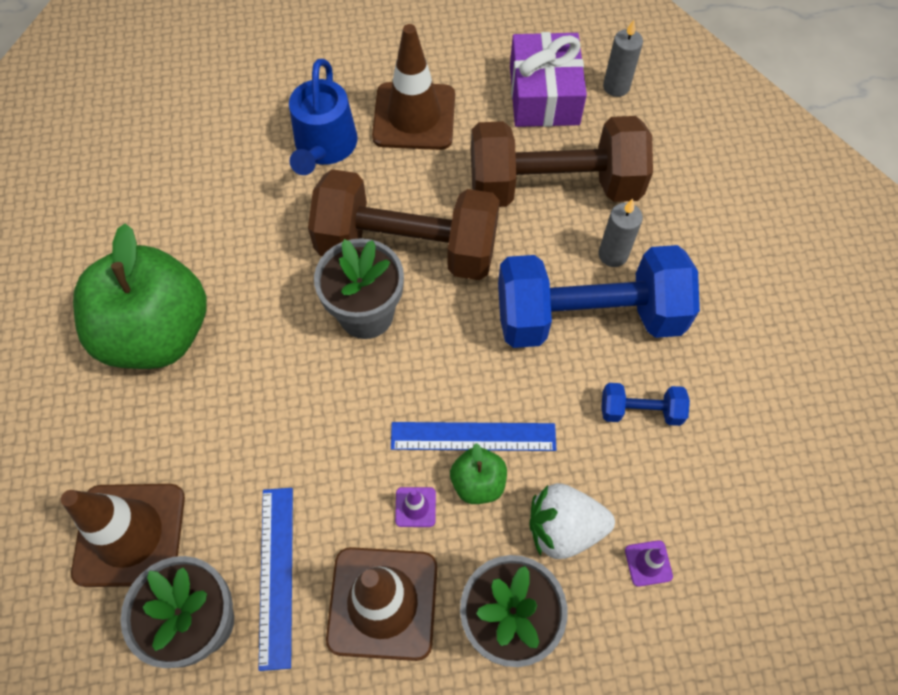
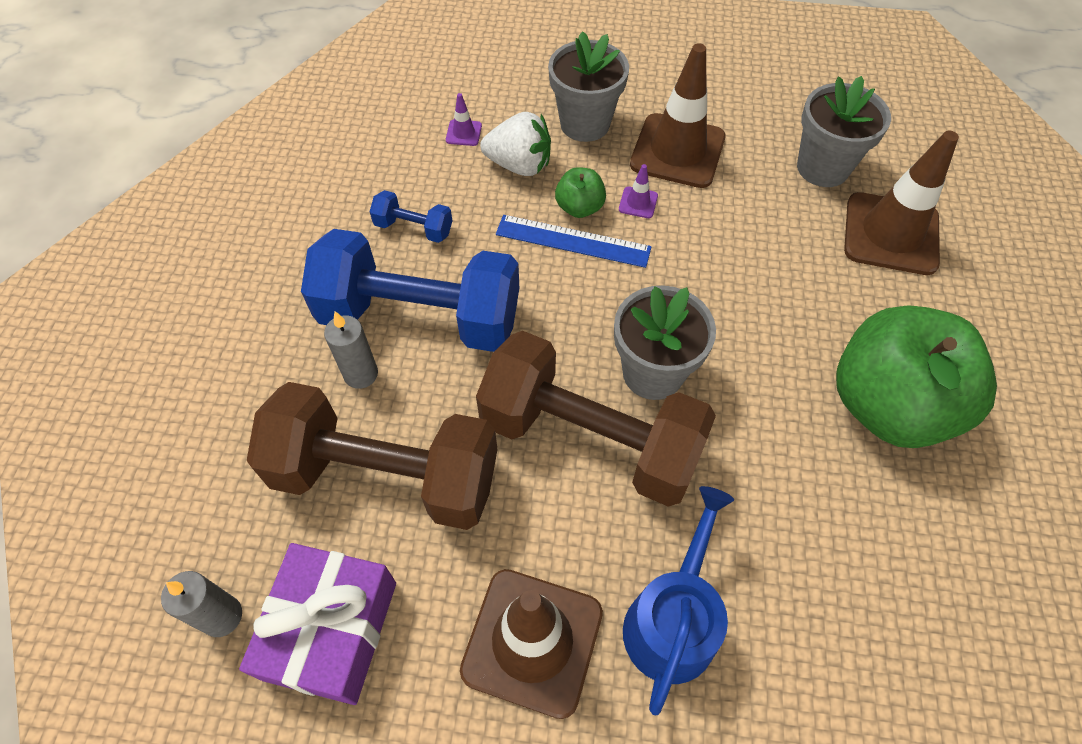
camera: 165 degrees left, 5 degrees down
blue ruler [258,488,293,671] -> none

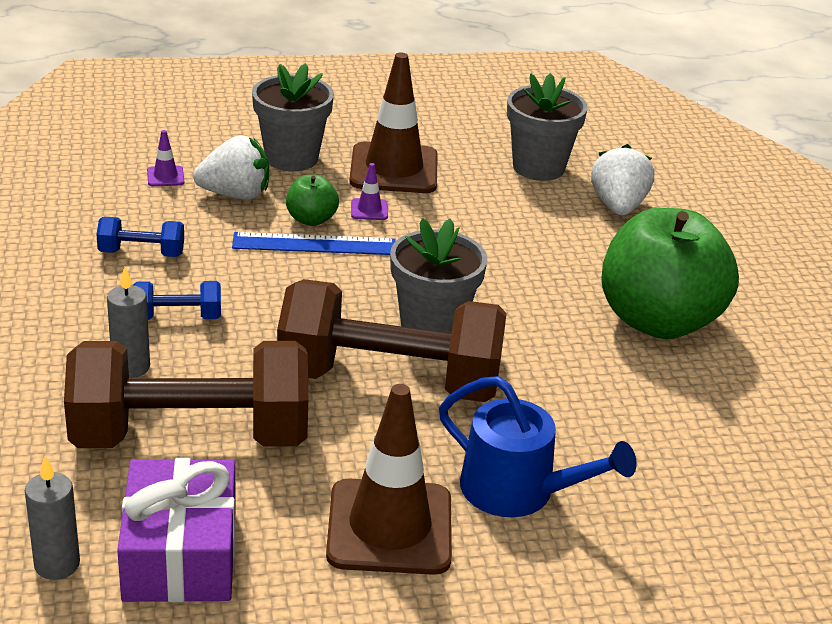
camera: 20 degrees left, 25 degrees down
blue dumbbell [301,229,519,352] -> blue dumbbell [133,281,221,320], size x0.42
blue watering can [623,486,734,716] -> blue watering can turned 120 degrees clockwise [439,376,637,517]
brown traffic cone [844,131,959,275] -> white strawberry [591,144,654,215]

